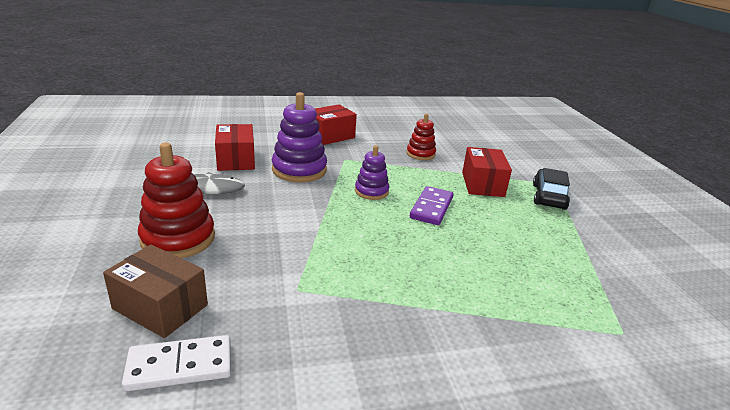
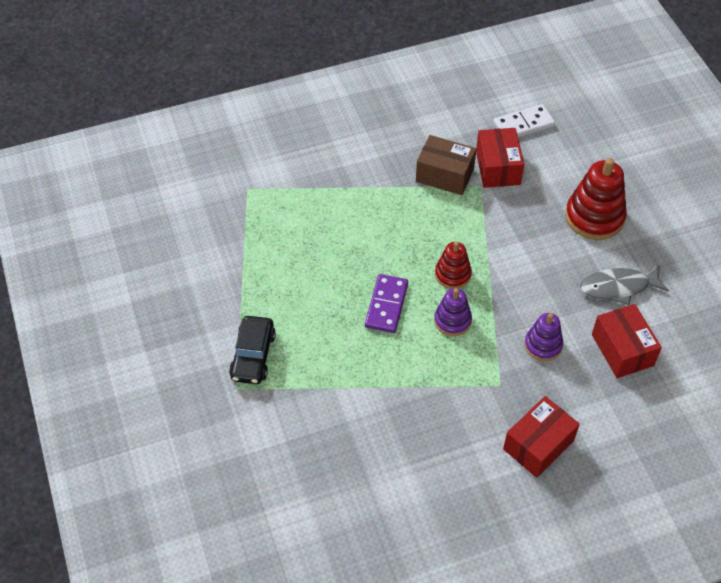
camera: 175 degrees right, 25 degrees up
brown box [103,245,208,338] -> brown box moved to [416,135,476,195]
purple stacking toy [272,92,327,182] -> purple stacking toy [524,313,563,361], size x0.59
red stacking toy [407,114,436,160] -> red stacking toy moved to [435,241,472,289]
red box [462,147,512,197] -> red box moved to [476,128,524,188]

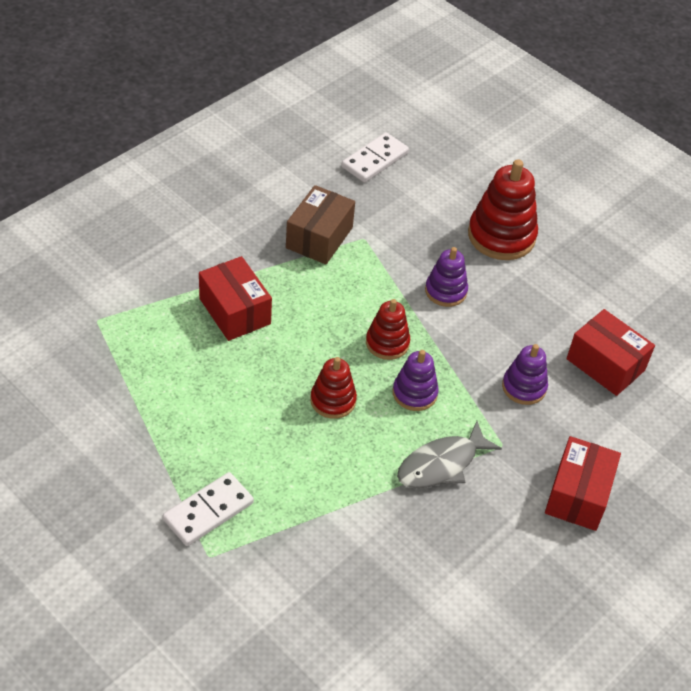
camera: 30 degrees left, 5 degrees down
black car [229,316,276,384] -> white domino [163,472,254,546]
purple domino [365,274,408,333] -> red stacking toy [310,357,357,419]
brown box [416,135,476,195] -> brown box turned 60 degrees counterclockwise [286,185,355,264]
red box [476,128,524,188] -> red box moved to [199,256,272,341]
grey fish [580,266,669,305] -> grey fish moved to [397,421,502,488]
none -> purple stacking toy [425,247,468,307]

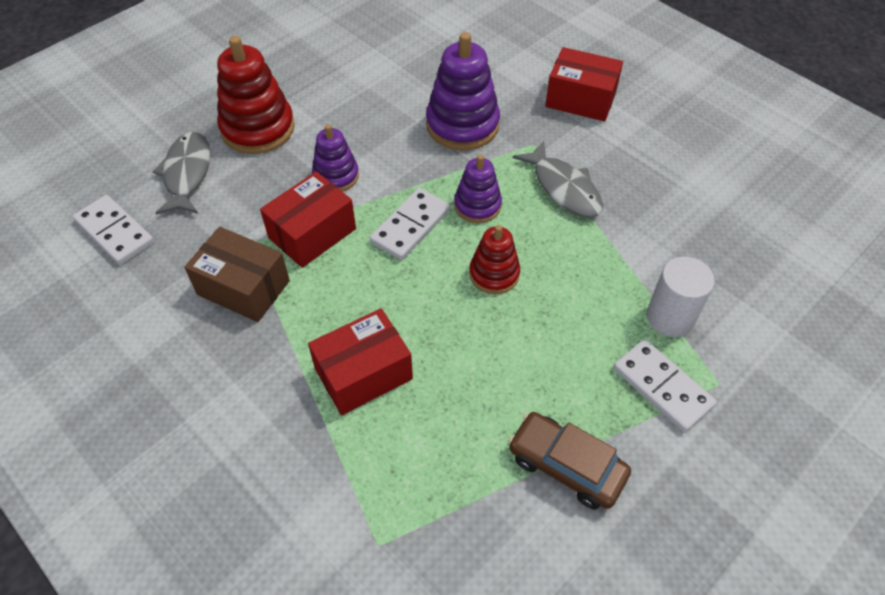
camera: 85 degrees left, 5 degrees up
red stacking toy [366,299,410,360] -> white domino [370,188,450,260]
purple stacking toy [502,344,548,405] -> purple stacking toy [426,32,500,151], size x1.68
red box [567,309,655,396] -> red box moved to [260,171,356,268]
none -> grey fish [152,132,210,215]
none -> brown car [508,412,631,509]
none -> white cylinder [647,257,715,337]

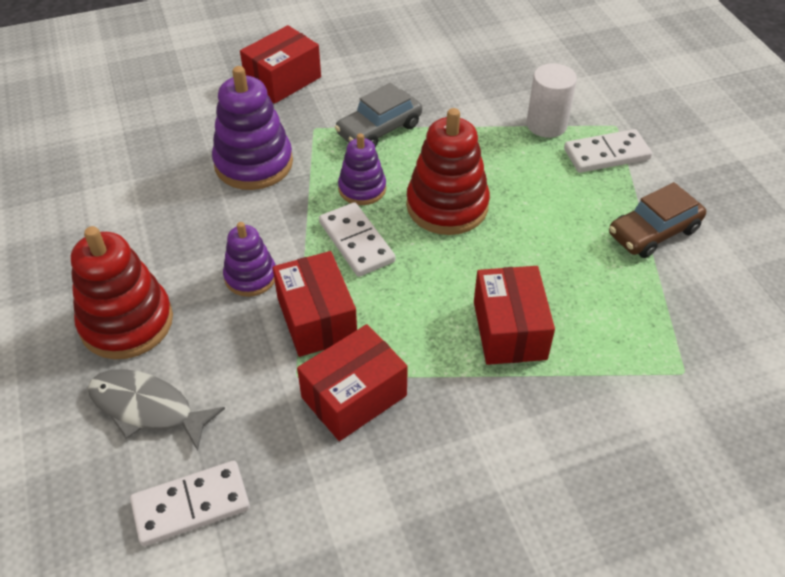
camera: 65 degrees left, 5 degrees down
brown box [184,227,290,322] -> red box [297,324,408,441]
red stacking toy [469,225,520,294] -> red stacking toy [406,108,490,235], size x1.68
grey fish [512,141,603,218] -> grey car [335,83,422,147]

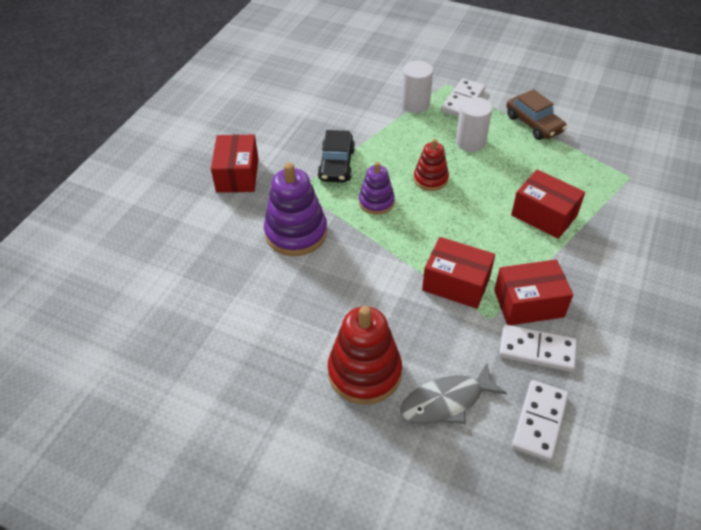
camera: 45 degrees left, 0 degrees up
purple stacking toy [223,222,276,297] -> none
red box [297,324,408,441] -> red box turned 75 degrees clockwise [494,259,573,325]
white domino [319,202,396,277] -> white domino moved to [499,325,577,372]
grey car [335,83,422,147] -> black car [318,130,355,182]
red stacking toy [406,108,490,235] -> red stacking toy [414,139,449,191], size x0.59
brown car [609,182,706,258] -> brown car turned 45 degrees counterclockwise [506,89,567,140]
none -> white cylinder [456,97,492,152]

